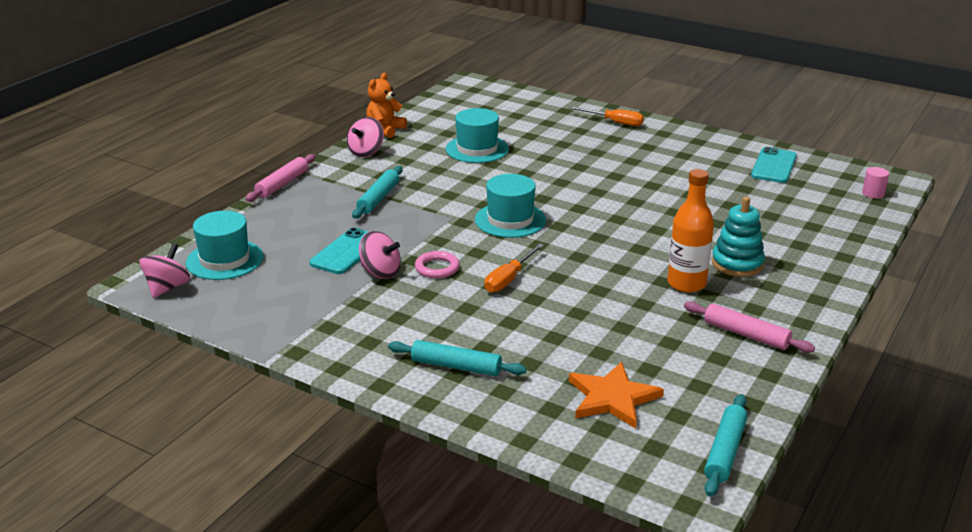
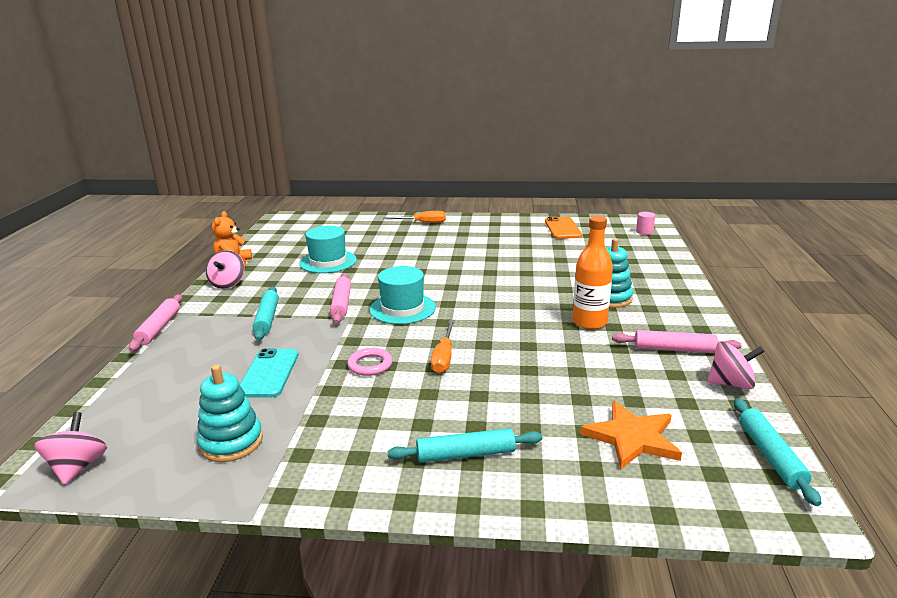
camera: 25 degrees left, 5 degrees down
turquoise hat [186,211,263,280] -> none
pink spinning top [359,231,401,279] -> pink spinning top moved to [707,342,764,389]
turquoise phone [751,147,797,183] -> orange phone [545,217,582,239]
none -> turquoise stacking toy [197,365,263,462]
none -> pink rolling pin [330,273,351,323]

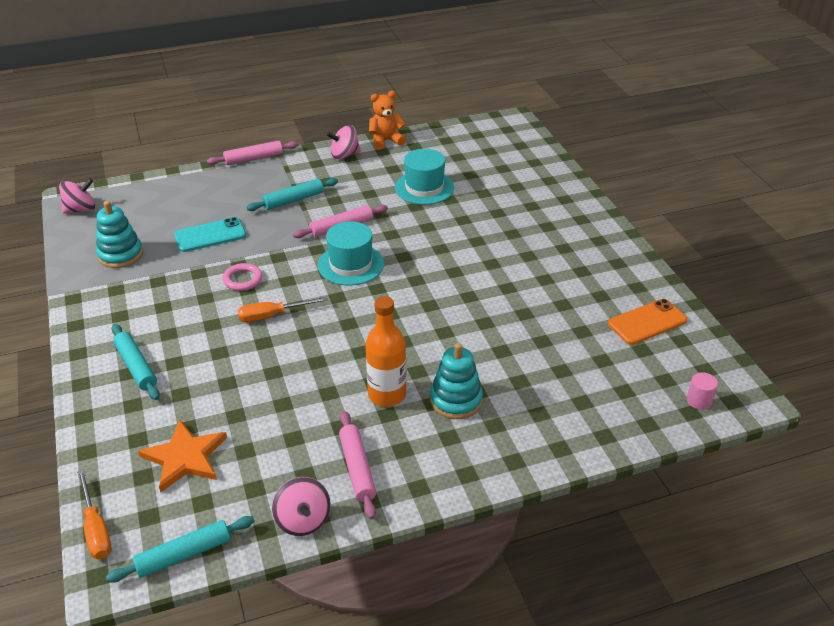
camera: 65 degrees right, 15 degrees up
orange screwdriver [383,211,446,223] -> orange screwdriver moved to [77,469,111,559]

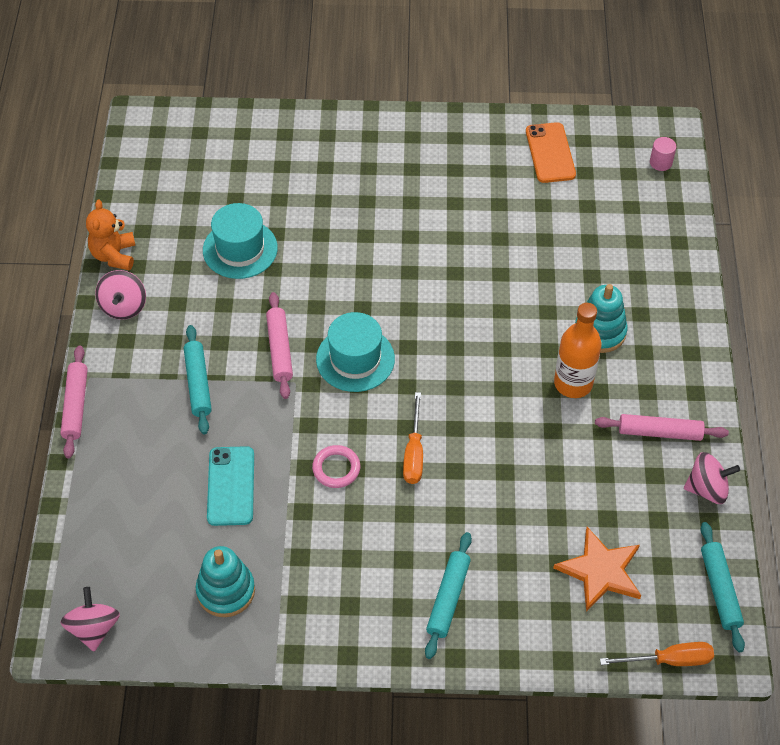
camera: 70 degrees left, 15 degrees up
turquoise rolling pin [111,324,160,400] -> turquoise rolling pin turned 60 degrees counterclockwise [425,532,472,659]

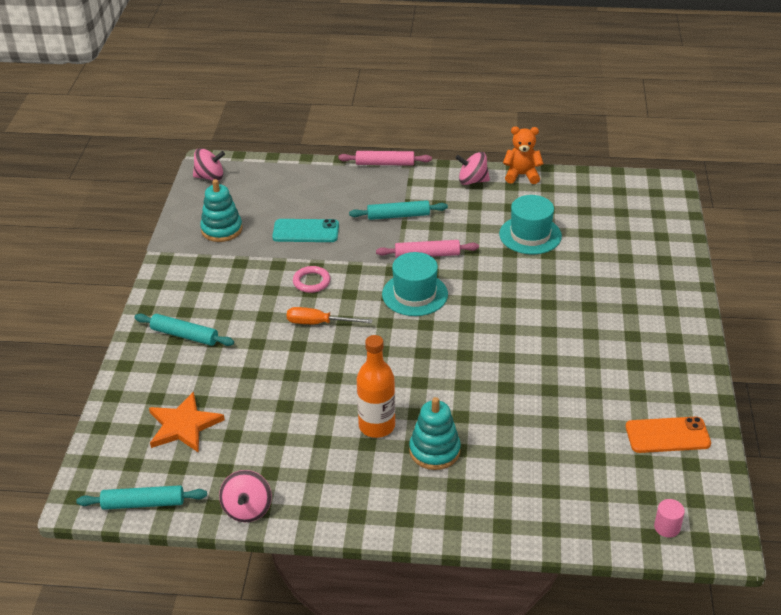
camera: 95 degrees right, 15 degrees down
pink rolling pin [595,414,729,441] -> none
orange screwdriver [600,642,714,666] -> none

